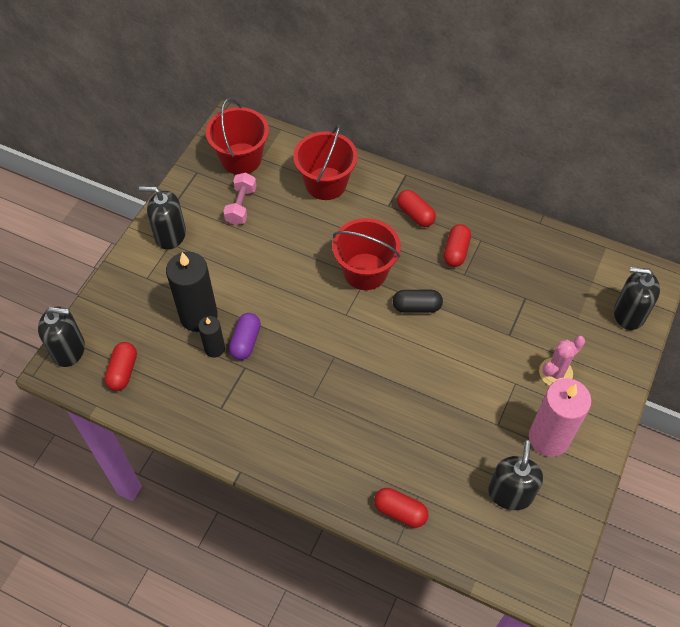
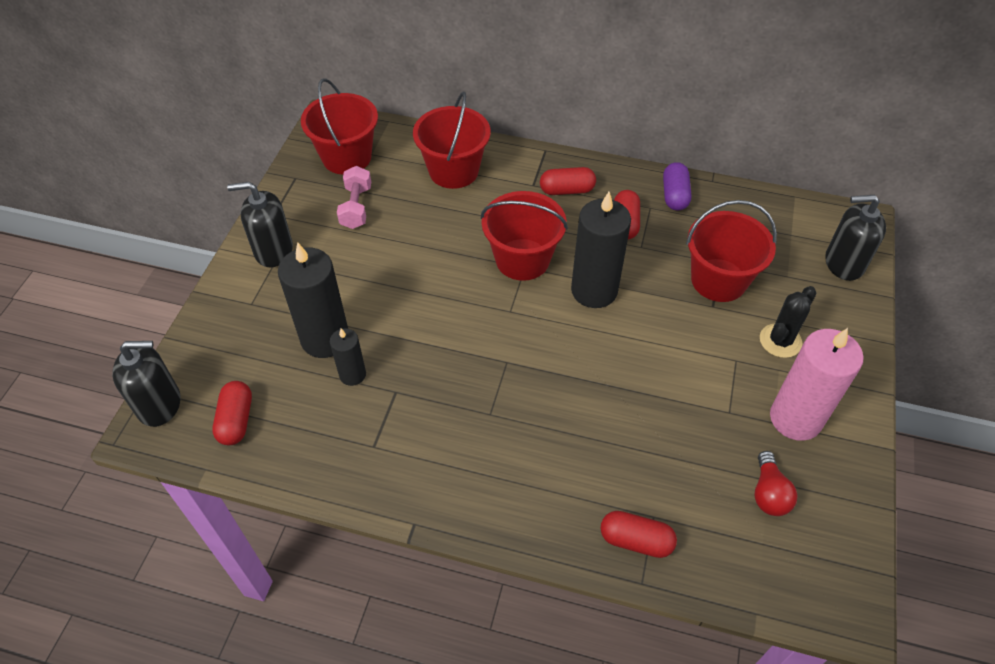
camera: 10 degrees left, 5 degrees down
purple capsule [229,313,261,360] -> purple capsule moved to [663,162,691,211]
black capsule [392,290,443,313] -> black candle [571,192,631,308]
red capsule [397,190,436,227] -> red capsule turned 45 degrees counterclockwise [540,167,596,195]
black soap dispenser [488,440,543,510] -> red light bulb [754,451,798,516]
pink cactus [539,336,585,386] -> black cactus [760,286,816,358]
none -> red bucket [686,200,777,302]

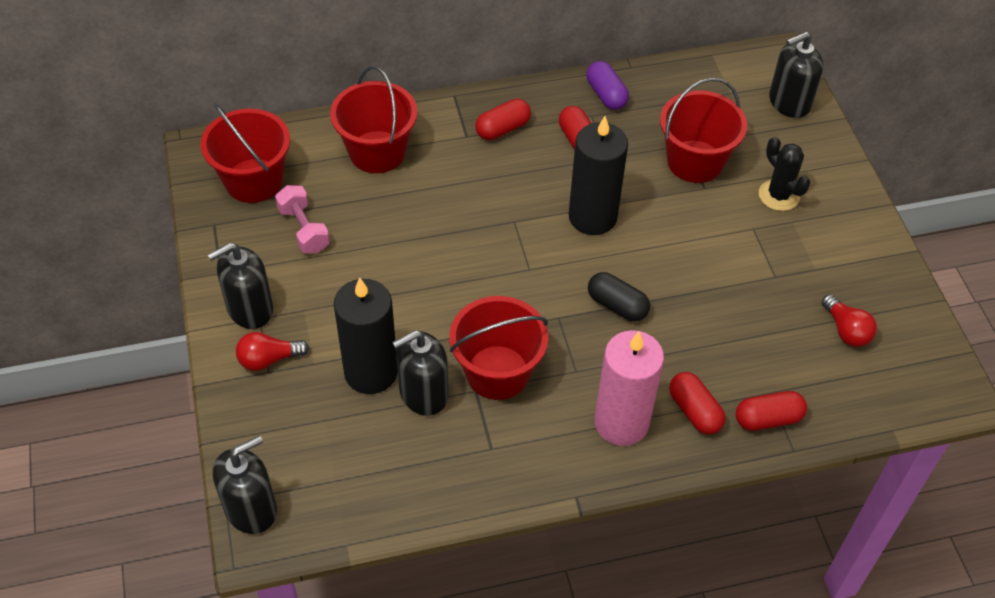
camera: 30 degrees left, 0 degrees up
red capsule [212,381,252,445] -> red capsule moved to [669,372,726,435]
black candle [330,328,366,386] -> black soap dispenser [392,330,448,416]
red bucket [481,191,568,281] -> red bucket moved to [449,296,548,400]
black cactus [760,286,816,358] -> black cactus turned 45 degrees counterclockwise [759,137,810,211]
pink candle [770,328,864,441] -> pink candle moved to [595,330,664,446]
none -> red light bulb [236,332,309,371]
none -> black capsule [588,272,650,321]

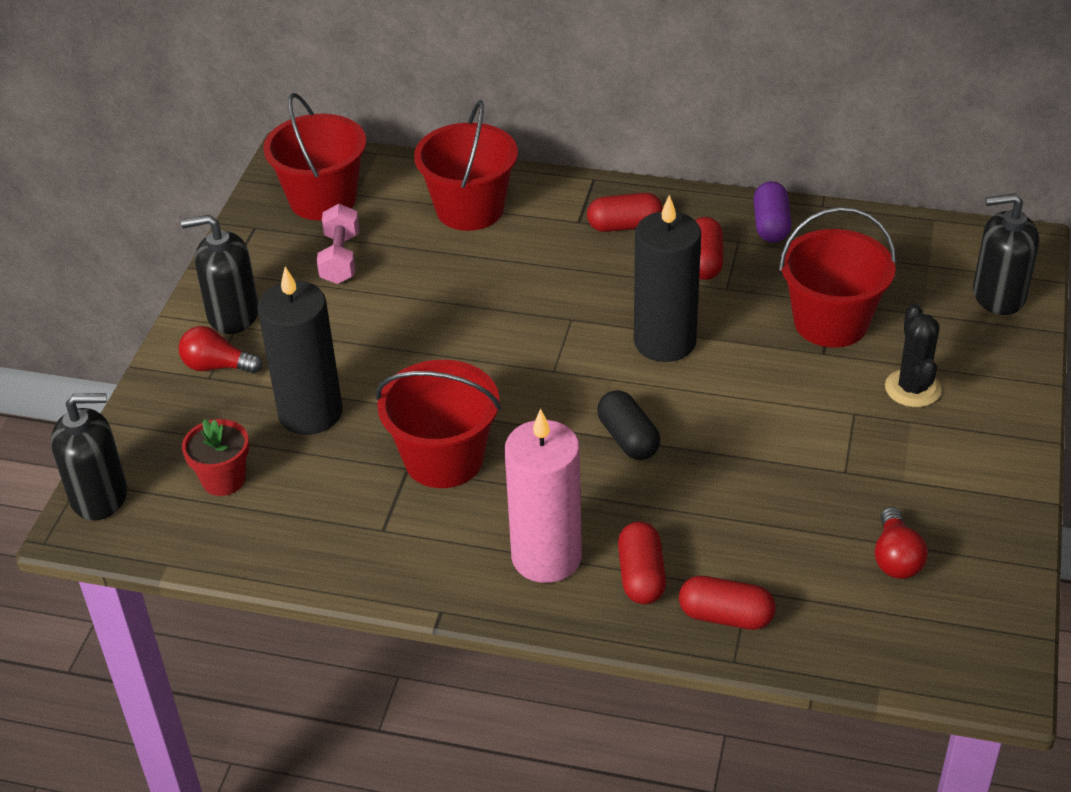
camera: 30 degrees right, 10 degrees down
black soap dispenser [392,330,448,416] -> none
none -> red flower pot [182,419,249,496]

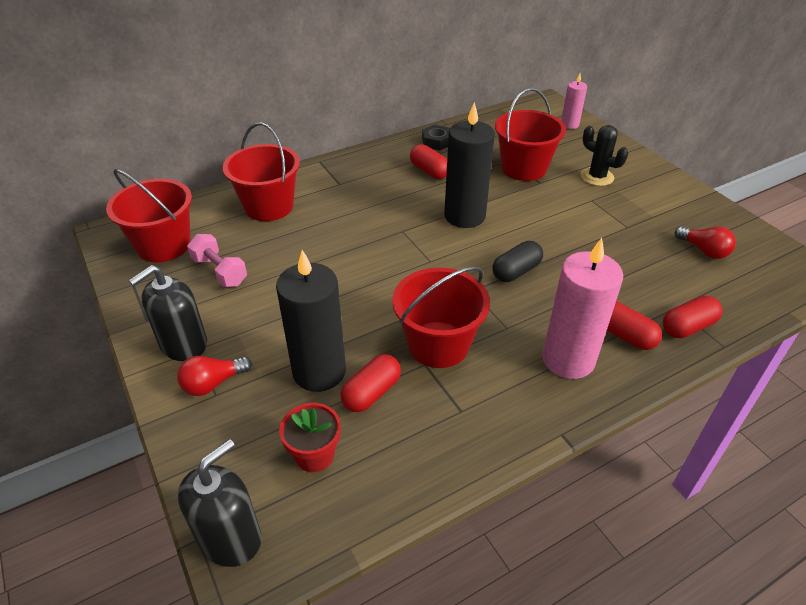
camera: 45 degrees left, 0 degrees up
red capsule [587,193,663,232] -> red capsule moved to [341,354,401,412]
black capsule [597,390,660,460] -> black capsule turned 60 degrees counterclockwise [493,241,543,282]
purple capsule [753,181,792,243] -> black nut [422,125,450,150]
black soap dispenser [973,193,1039,315] -> pink candle [561,74,587,129]

